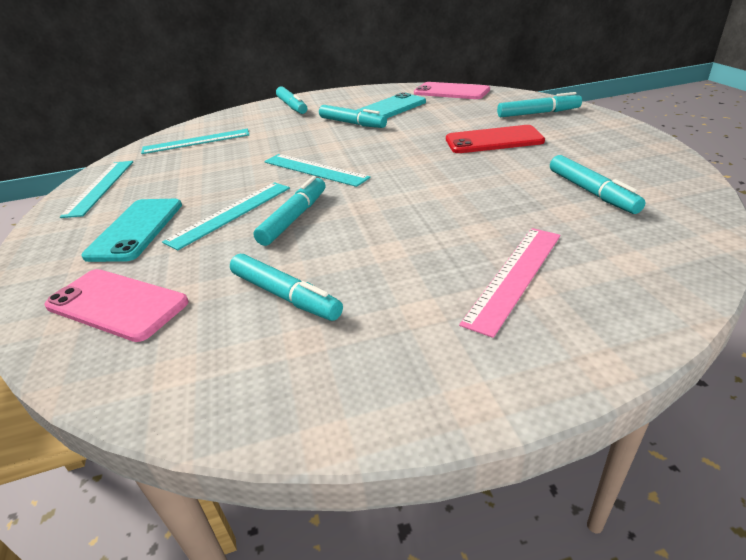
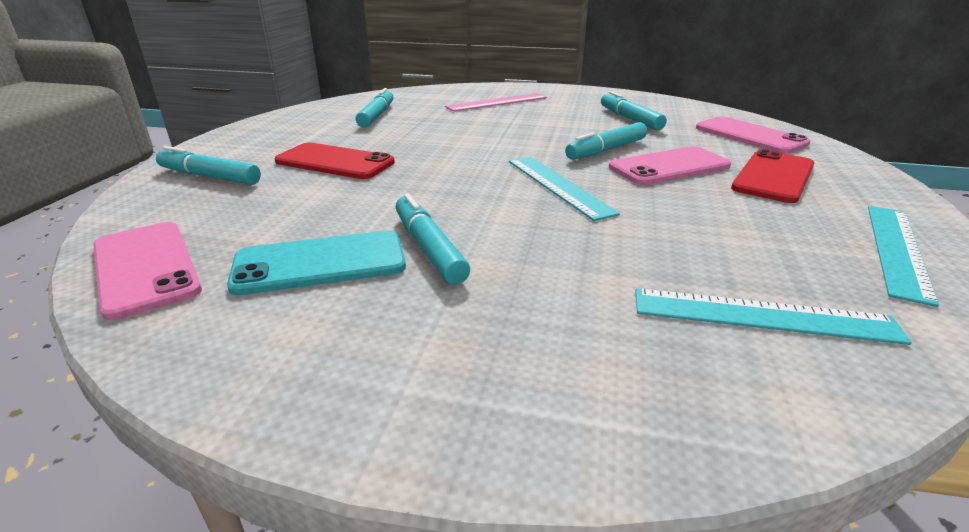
camera: 155 degrees left, 5 degrees down
turquoise phone [81,199,182,262] -> red phone [731,149,814,203]
turquoise ruler [162,182,290,250] -> pink phone [609,146,731,185]
turquoise marker [276,87,307,114] -> none

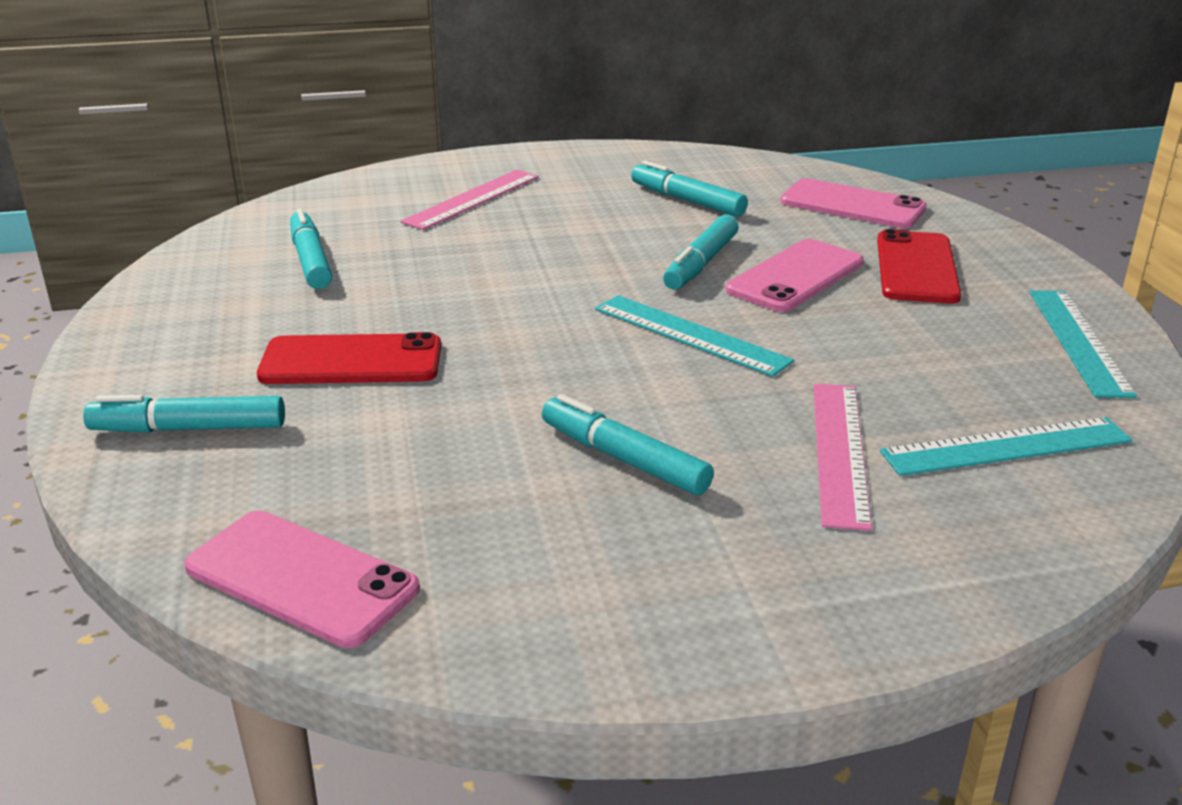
camera: 25 degrees left, 0 degrees up
turquoise phone [227,230,406,295] -> none
none -> pink ruler [813,384,872,531]

